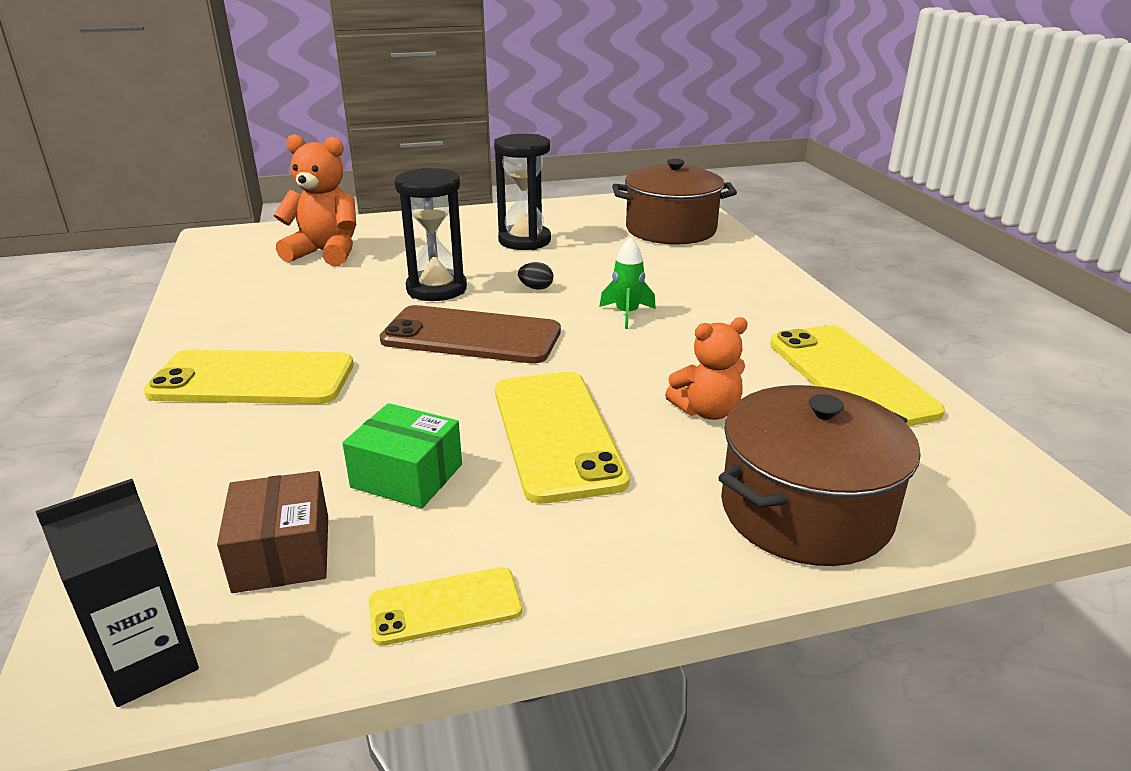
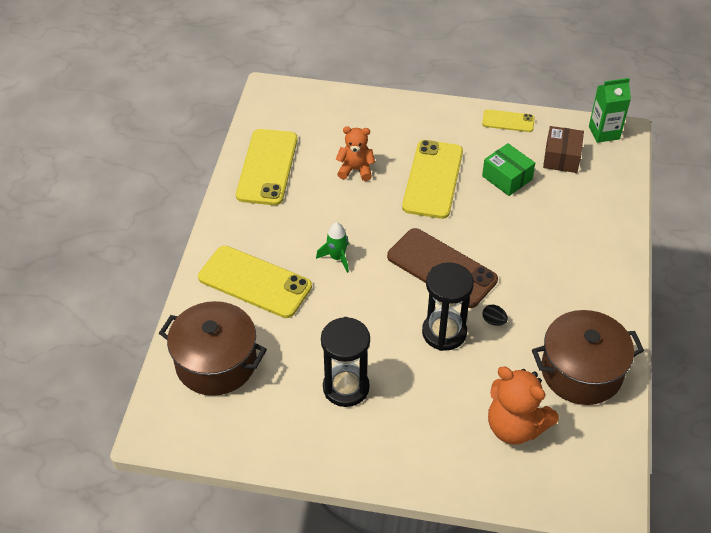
camera: 155 degrees left, 20 degrees up
black carton [36,479,199,707] -> green carton [589,78,631,143]
yellow phone [144,350,354,404] -> yellow phone moved to [198,246,312,318]
black egg [518,262,553,290] -> black egg moved to [482,305,508,326]
brown pot [718,385,920,566] -> brown pot moved to [532,310,644,405]

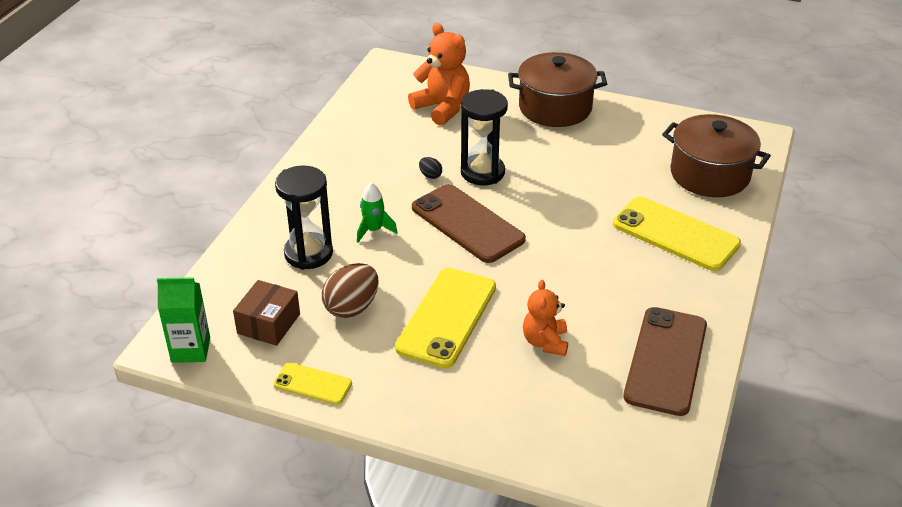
camera: 170 degrees left, 10 degrees down
yellow phone [236,129,298,205] -> brown phone [623,307,707,416]
green rocket [316,222,349,273] -> green rocket moved to [357,183,398,243]
black hourglass [321,317,370,407] -> black hourglass moved to [275,166,333,270]
orange teddy bear [336,126,375,181] -> orange teddy bear turned 75 degrees clockwise [523,280,568,356]
green box [482,143,535,196] -> brown egg [322,263,378,318]
brown pot [532,310,644,405] -> brown pot moved to [508,52,607,127]

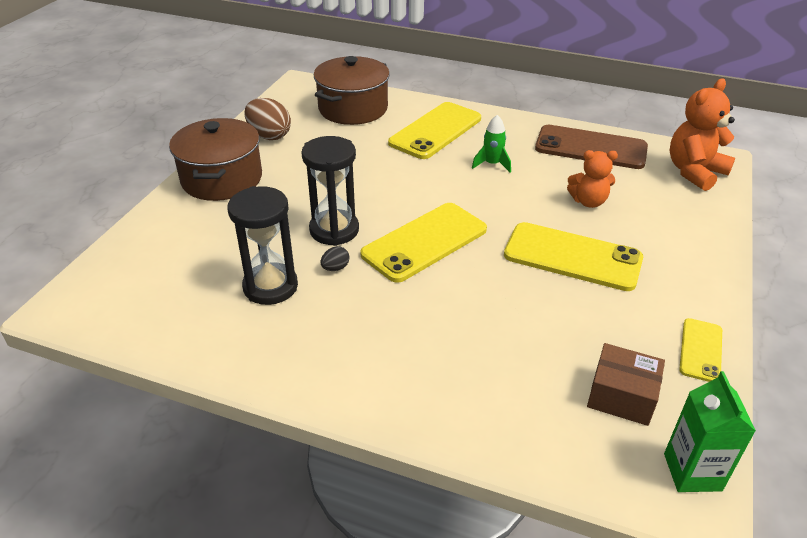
camera: 90 degrees left, 0 degrees up
black hourglass [275,166,333,270] -> black hourglass moved to [227,186,298,305]
brown egg [322,263,378,318] -> brown egg moved to [244,98,291,140]
green rocket [357,183,398,243] -> green rocket moved to [472,115,511,173]
orange teddy bear [408,23,470,126] -> orange teddy bear moved to [670,79,735,191]
brown phone [412,184,526,263] -> yellow phone [360,203,487,283]

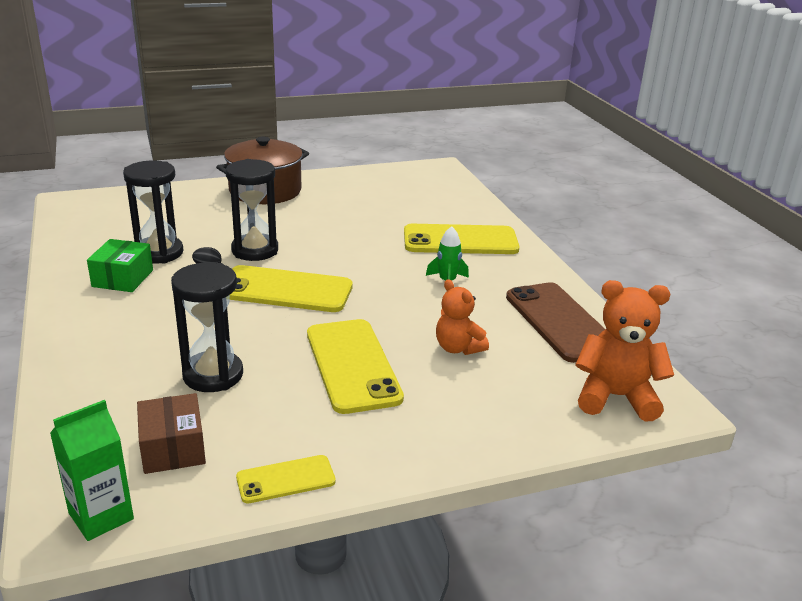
camera: 50 degrees right, 10 degrees down
brown egg [244,98,291,140] -> none
brown pot [314,56,390,125] -> none
none -> green box [87,239,153,292]
none -> black hourglass [171,262,243,392]

